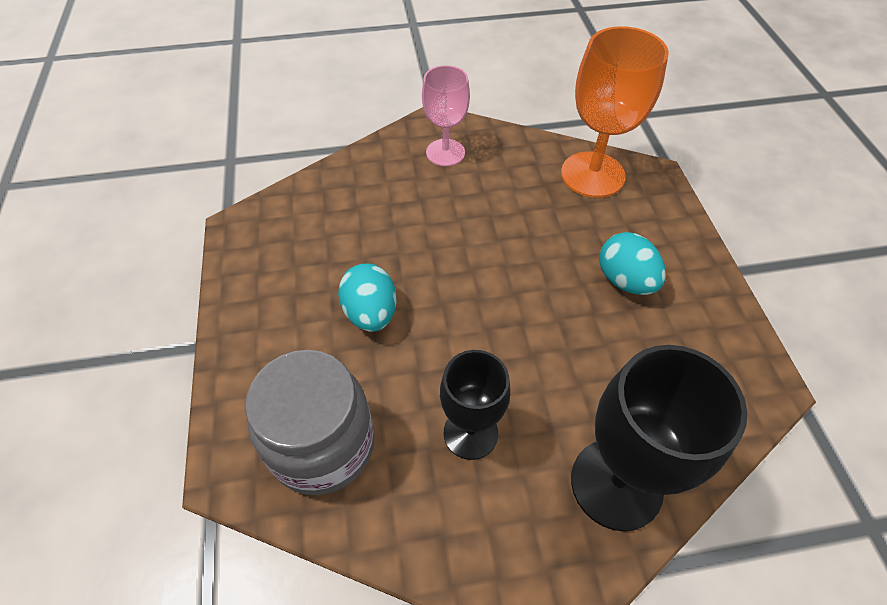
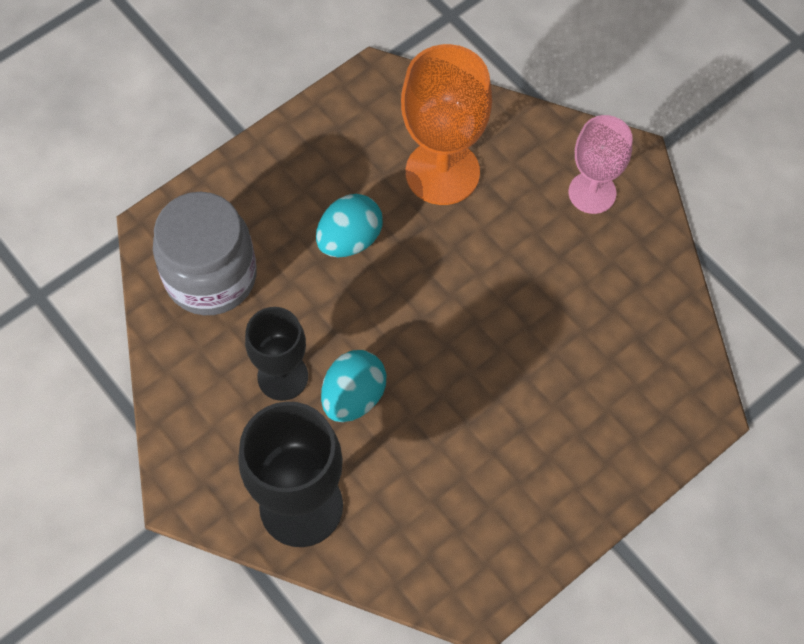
camera: 60 degrees right, 10 degrees up
orange goblet [561,26,669,198] -> orange goblet moved to [401,44,492,205]
turquoise egg [599,232,666,295] -> turquoise egg moved to [321,350,387,422]

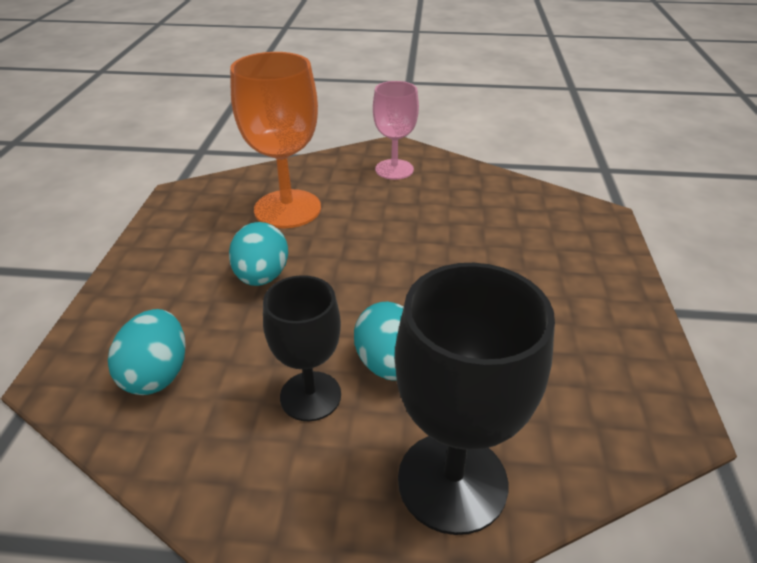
camera: 45 degrees left, 25 degrees down
grey jar [153,192,257,315] -> turquoise egg [108,309,186,395]

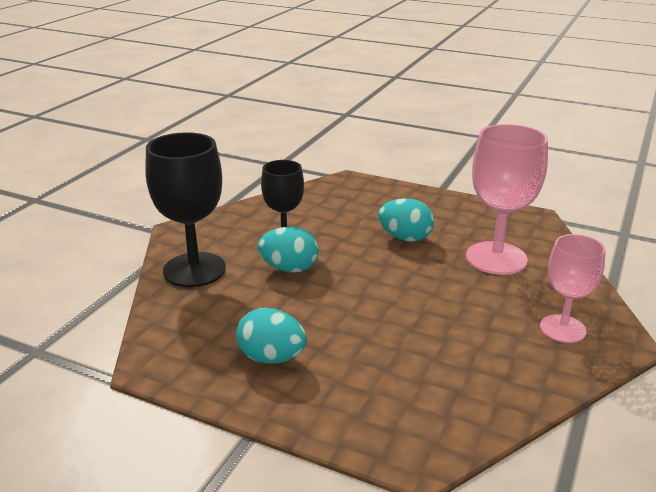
camera: 110 degrees right, 10 degrees down
turquoise egg [108,309,186,395] -> turquoise egg moved to [236,308,307,364]
orange goblet [230,52,321,228] -> pink goblet [466,124,548,275]

